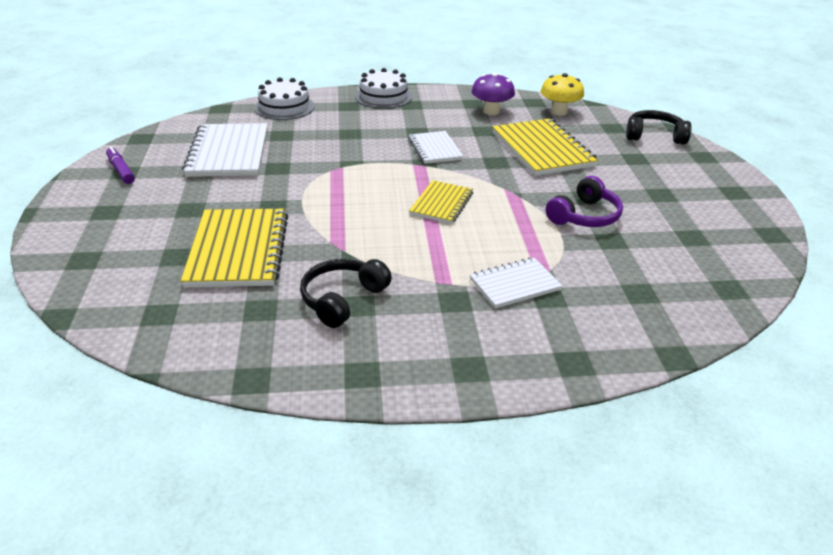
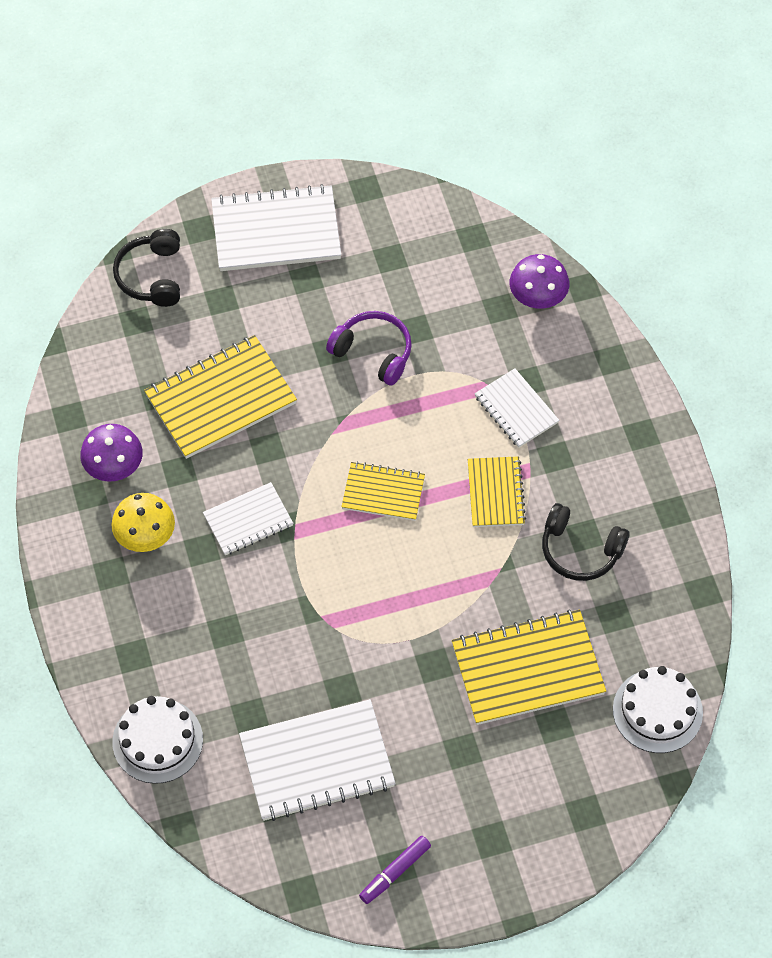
camera: 100 degrees left, 25 degrees up
white cake [355,68,412,109] -> white cake moved to [613,666,703,753]
yellow mushroom [540,73,584,115] -> yellow mushroom moved to [111,493,175,552]
none -> white notebook [211,184,341,271]
none -> yellow notebook [468,456,526,527]
none -> purple mushroom [510,254,569,309]

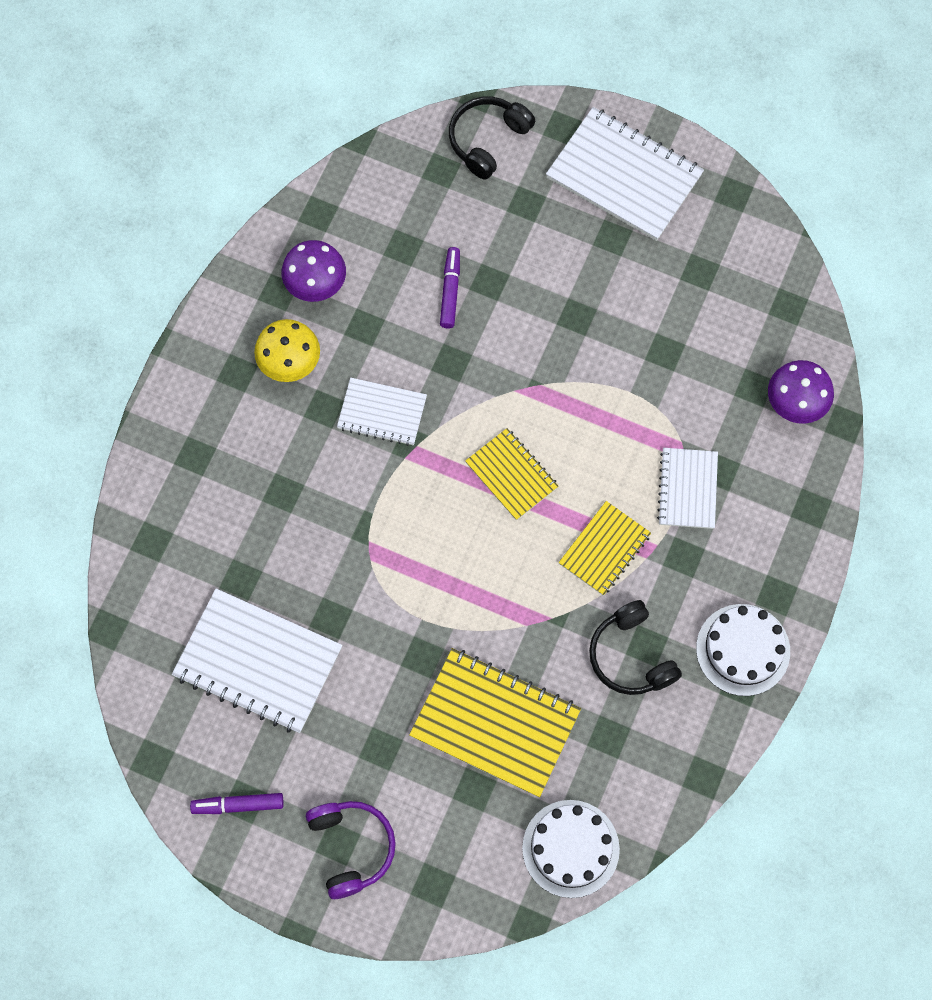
camera: 40 degrees right, 10 degrees up
white cake [112,696,203,784] -> white cake moved to [696,604,790,696]
yellow notebook [144,335,297,459] -> purple marker [440,247,460,328]
purple headphones [326,311,412,386] -> purple headphones moved to [306,801,396,899]

